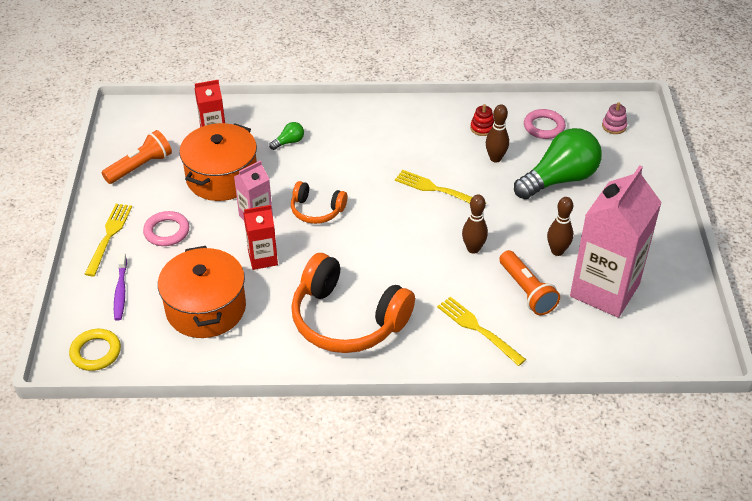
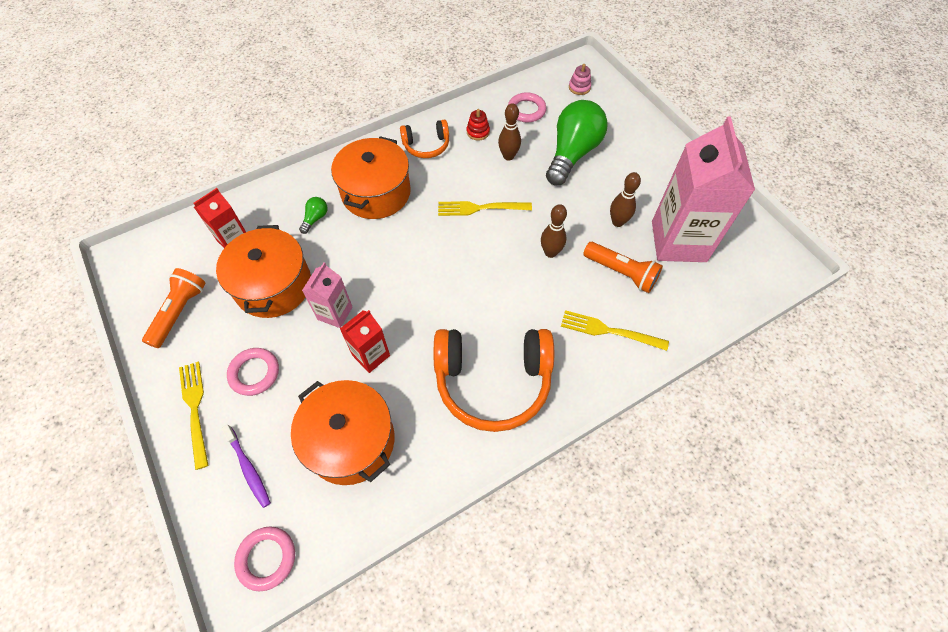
camera: 30 degrees left, 15 degrees up
yellow ring [69,329,121,371] -> pink ring [234,526,295,591]
orange headphones [291,181,347,224] -> orange headphones moved to [400,120,449,158]
none -> orange pot [331,136,411,219]

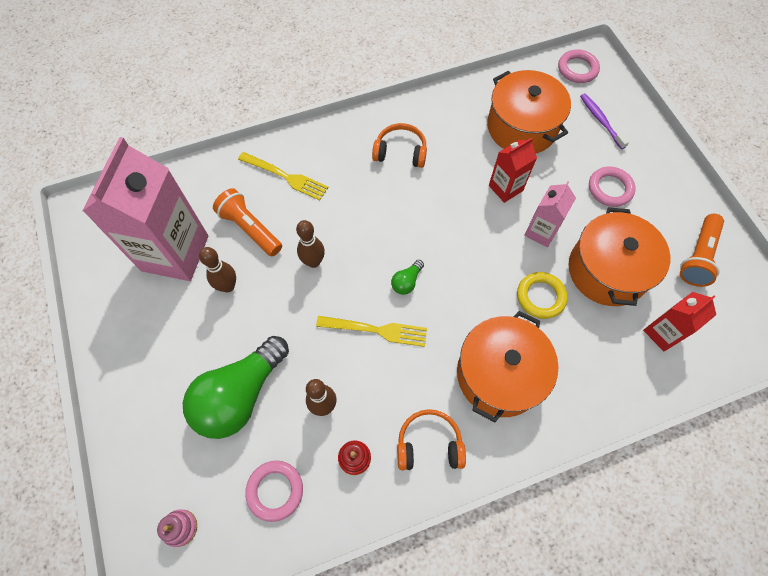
camera: 170 degrees left, 5 degrees up
yellow fork [179,362,209,470] -> none
green light bulb [299,197,328,234] -> green light bulb moved to [391,260,424,295]
orange headphones [434,329,554,432] -> orange headphones [372,123,427,168], size x0.52
none -> yellow ring [517,272,568,319]

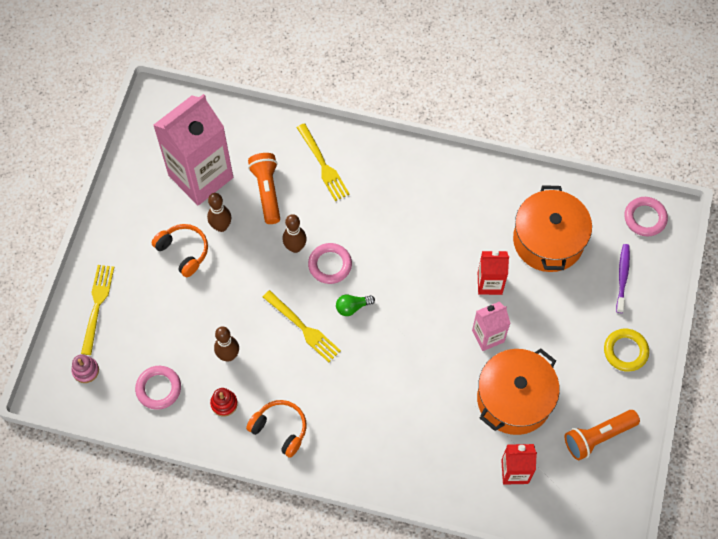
camera: 35 degrees right, 0 degrees up
green light bulb [183,336,289,439] -> none
orange headphones [372,123,427,168] -> orange headphones moved to [152,224,208,277]
orange pot [457,311,558,422] -> none
yellow ring [517,272,568,319] -> yellow ring moved to [604,329,649,372]
pink ring [589,166,636,207] -> pink ring moved to [308,243,352,284]
none -> yellow fork [81,265,114,355]

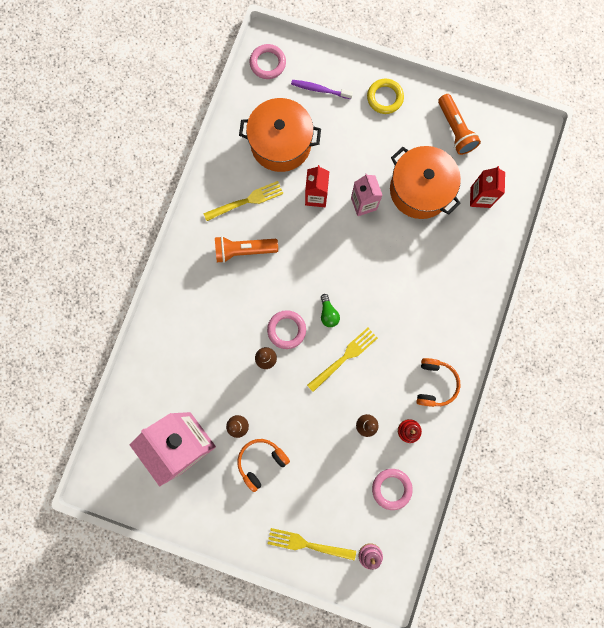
camera: 85 degrees left, 15 degrees up
orange headphones [246,400,307,458] -> orange headphones turned 150 degrees clockwise [416,358,460,407]
orange flashlight [248,153,280,224] -> orange flashlight moved to [215,236,278,263]
yellow fork [296,123,350,201] -> yellow fork moved to [203,181,284,221]

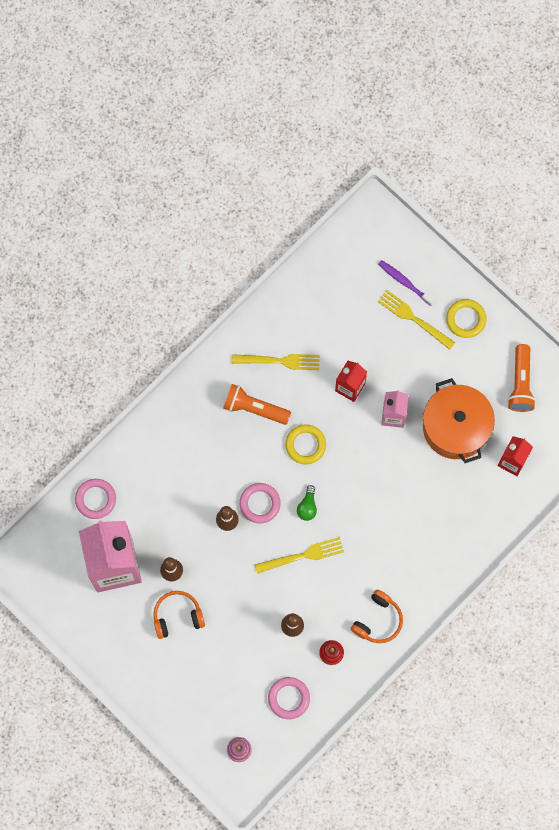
camera: 25 degrees right, 5 degrees down
orange pot [239,98,321,172] -> none
pink ring [250,44,286,79] -> pink ring moved to [75,479,116,519]
yellow fork [268,528,356,560] -> yellow fork moved to [378,290,455,350]
none -> yellow ring [285,424,326,464]

